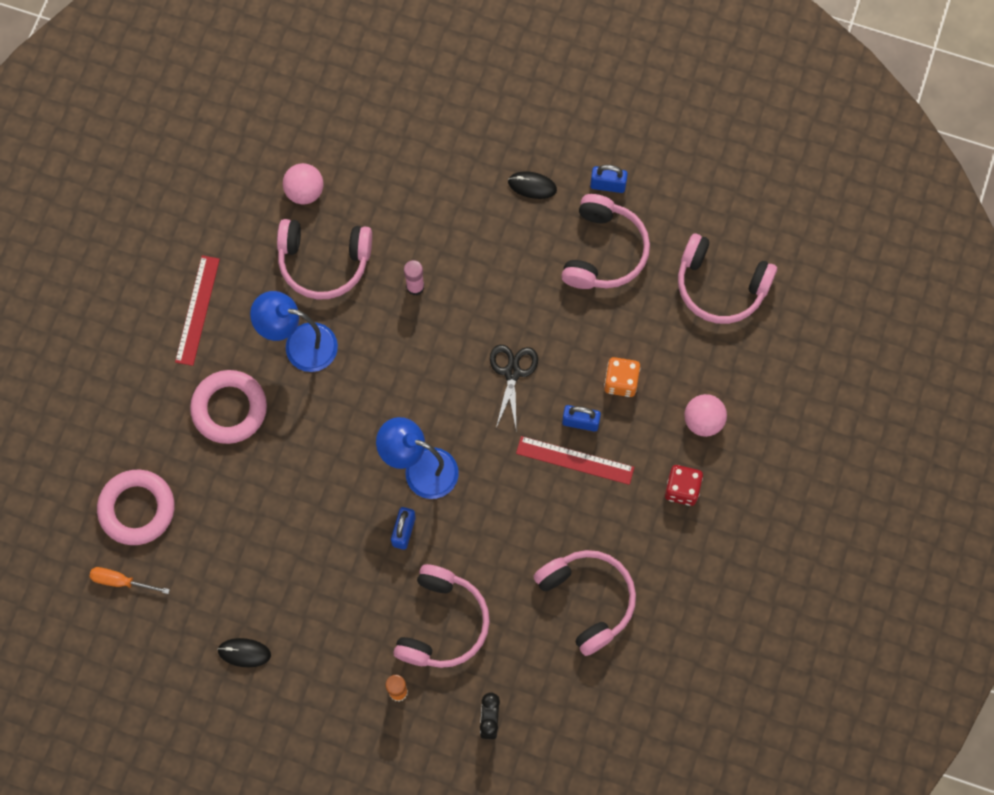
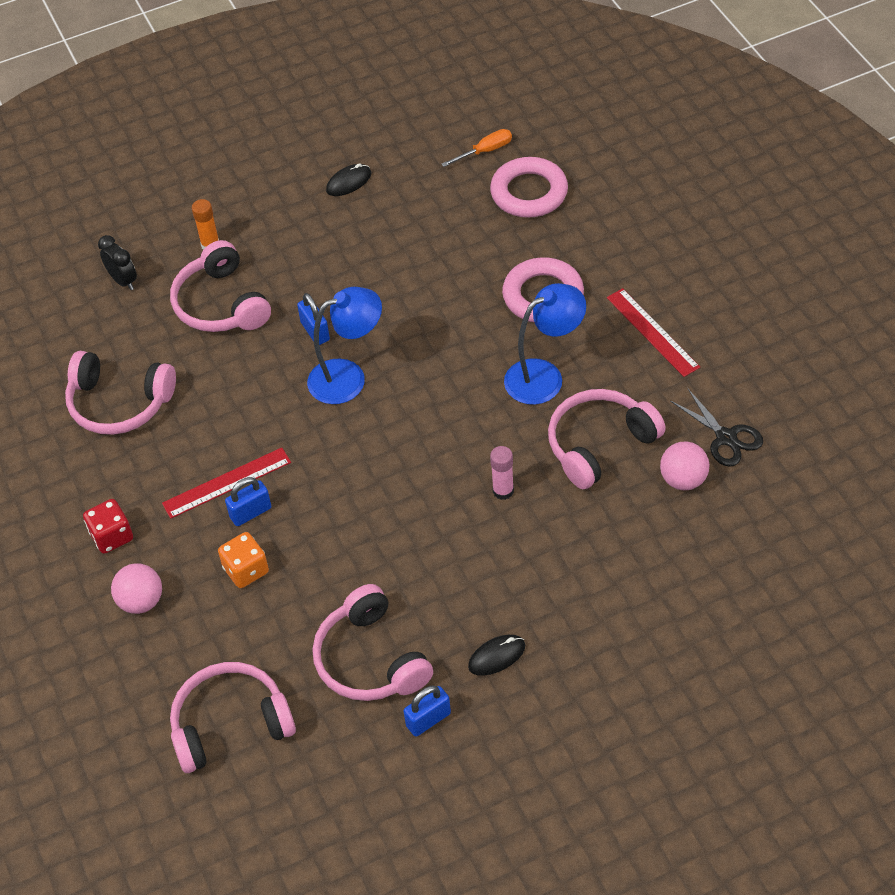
camera: 140 degrees right, 20 degrees down
black scissors [490,345,538,428] -> black scissors moved to [670,388,763,467]

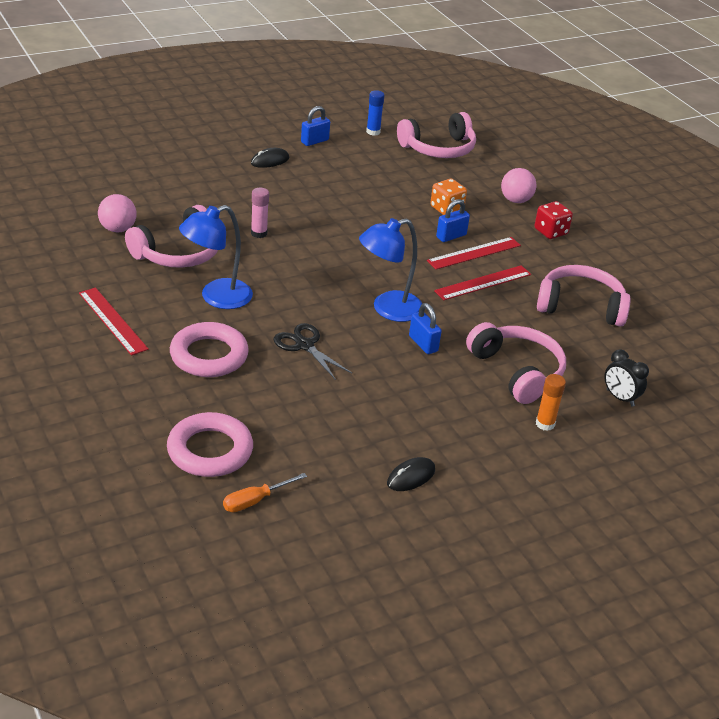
camera: 170 degrees right, 15 degrees down
pink headphones [312,584,433,701] -> none
black scissors [670,388,763,467] -> black scissors moved to [274,323,352,380]
none -> blue glue stick [366,90,384,136]
none -> red ruler [434,265,531,300]

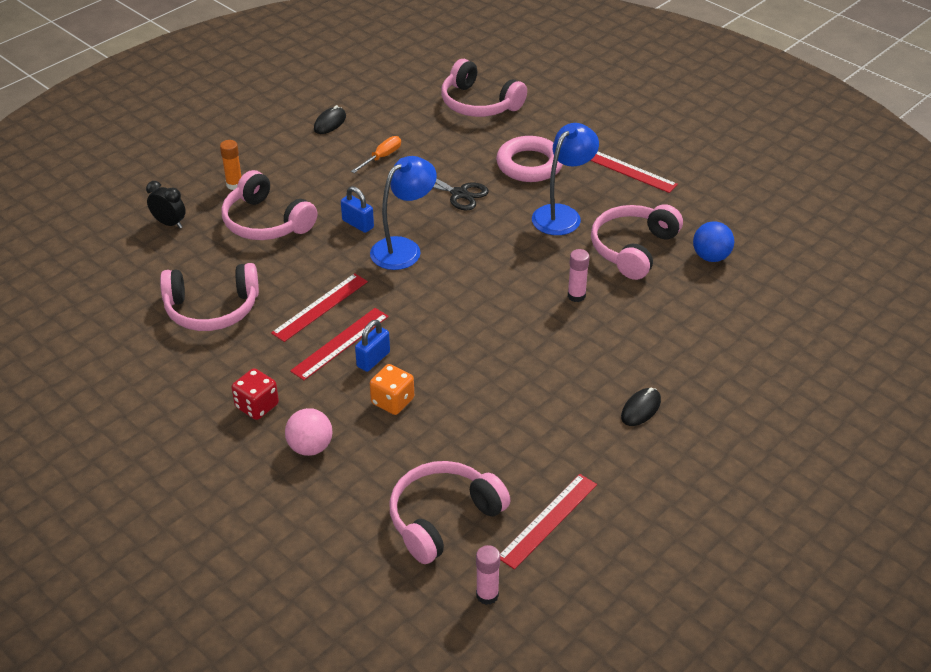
camera: 165 degrees right, 5 degrees up
pink ball [98,194,137,233] -> blue ball [693,221,734,262]
pink ring [167,412,253,477] -> pink headphones [441,59,527,117]
orange screwdriver [223,473,307,512] -> orange screwdriver moved to [351,136,401,173]
blue padlock [301,106,330,146] -> none
blue glue stick [366,90,384,136] -> red ruler [500,474,597,569]
none -> pink glue stick [476,545,500,605]

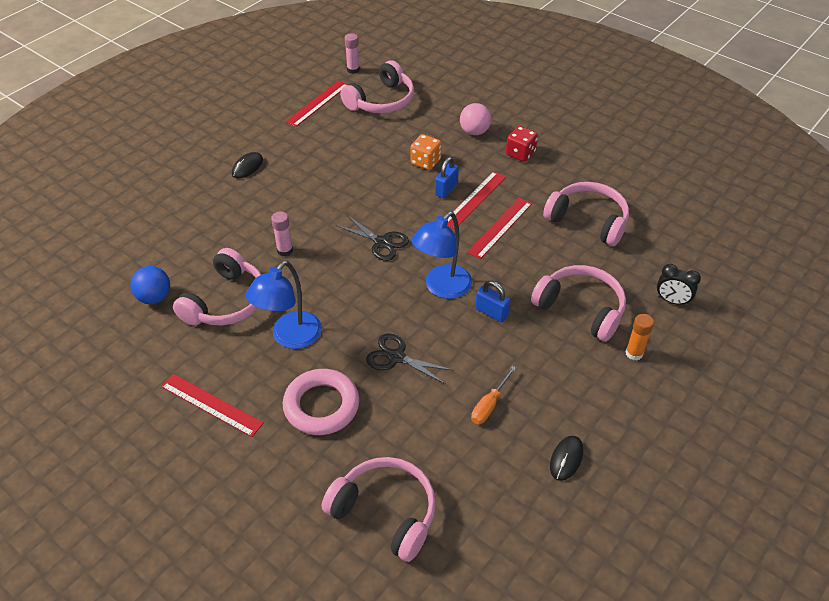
camera: 175 degrees right, 5 degrees up
pink headphones [160,263,259,331] -> pink headphones turned 45 degrees clockwise [543,182,629,246]
none -> black scissors [336,215,409,261]

